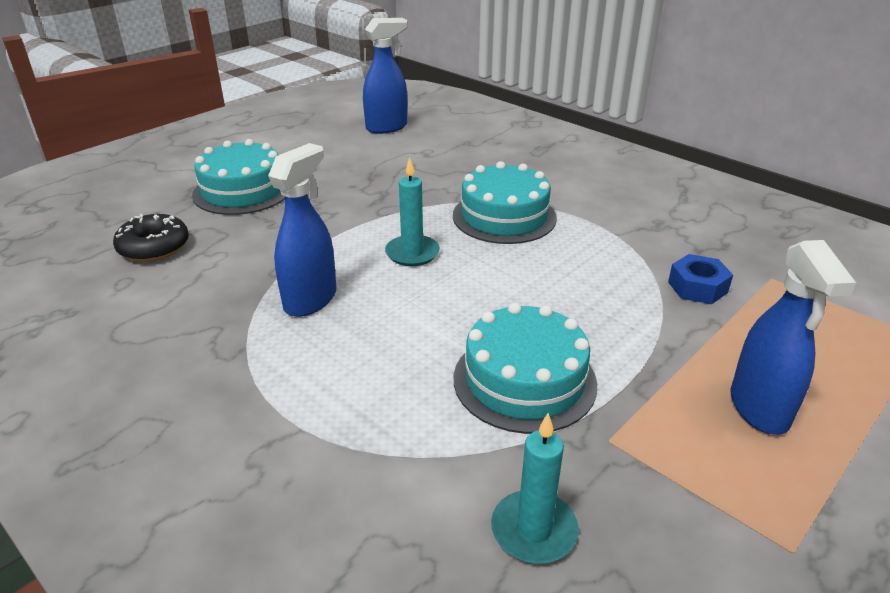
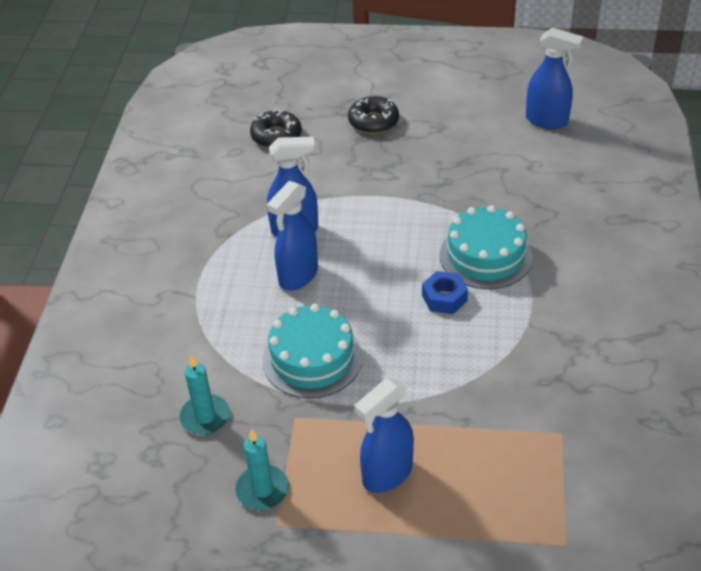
camera: 55 degrees right, 10 degrees up
turquoise cake [192,139,285,215] -> black donut [348,96,399,134]
turquoise candle [385,157,440,266] -> turquoise candle moved to [235,429,289,510]
blue nut [668,254,733,304] -> blue nut moved to [422,271,468,314]
none -> blue spray bottle [267,181,318,291]

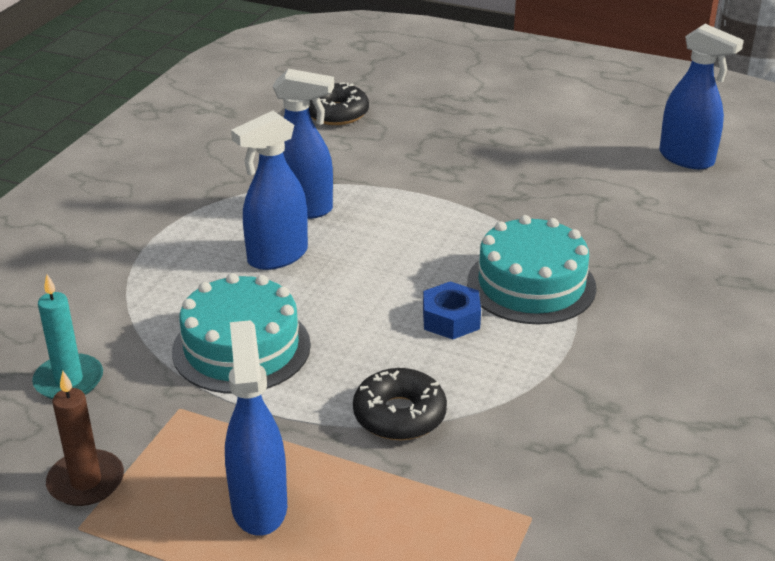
camera: 15 degrees right, 10 degrees down
turquoise candle [235,429,289,510] -> brown candle [46,371,124,506]
black donut [348,96,399,134] -> black donut moved to [353,368,447,440]
blue spray bottle [355,378,414,493] -> blue spray bottle turned 105 degrees clockwise [225,320,287,536]

